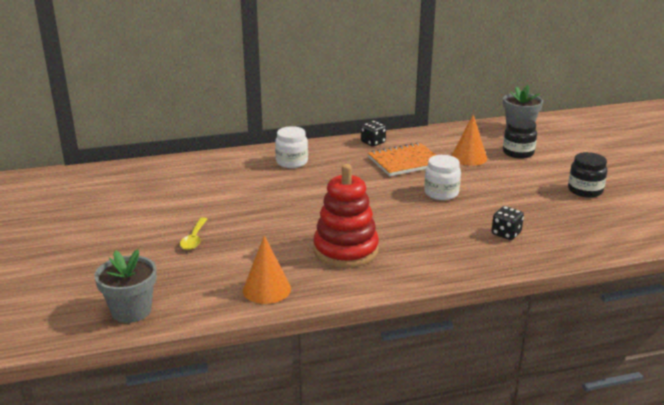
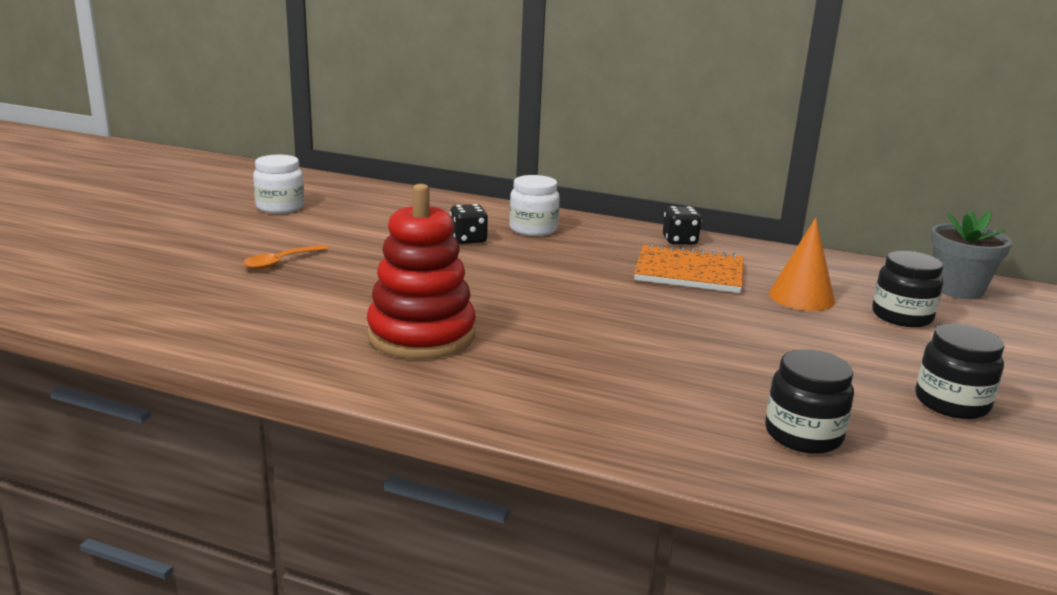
camera: 35 degrees right, 5 degrees down
grey flower pot [94,249,157,323] -> none
yellow spoon [180,218,207,250] -> orange spoon [243,245,328,270]
orange cone [243,235,291,304] -> none
white jar [424,155,461,200] -> white jar moved to [253,155,304,214]
black dice [492,206,524,240] -> black dice moved to [450,204,488,244]
none -> black jar [765,349,854,454]

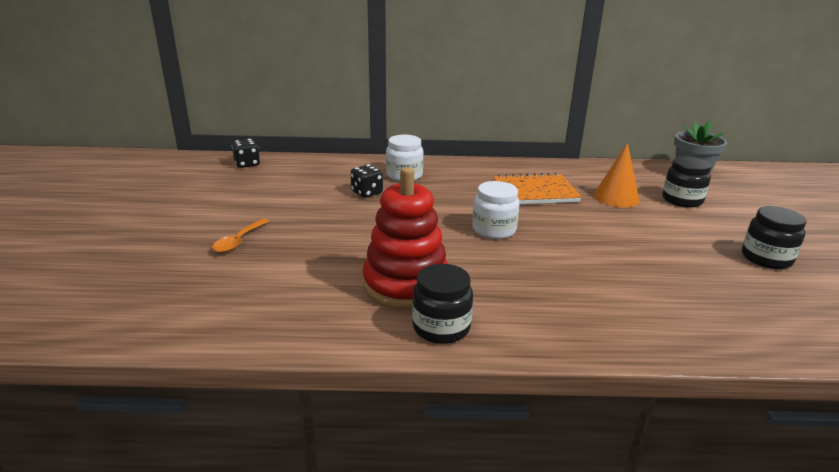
camera: 20 degrees left, 5 degrees up
white jar [253,155,304,214] -> white jar moved to [472,181,520,239]
black dice [663,206,702,244] -> black dice moved to [232,139,260,168]
black jar [765,349,854,454] -> black jar moved to [412,264,473,344]

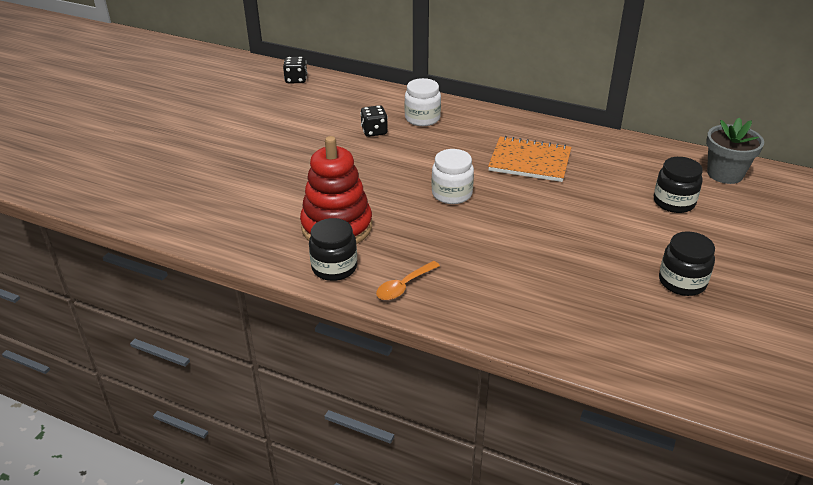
camera: 25 degrees right, 10 degrees up
orange spoon [212,219,269,253] -> orange spoon moved to [376,261,440,300]
orange cone [594,143,639,207] -> none

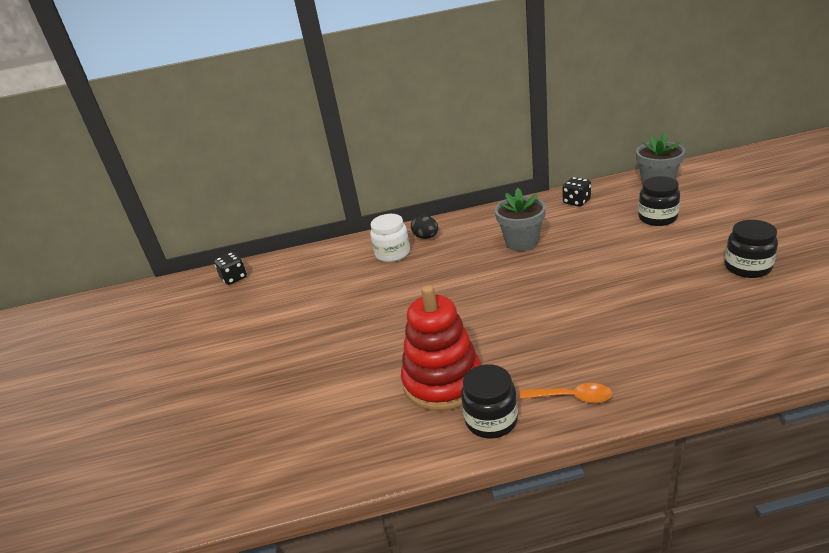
camera: 30 degrees left, 5 degrees down
black dice [360,105,388,137] -> black dice moved to [562,177,591,207]
orange spoon [376,261,440,300] -> orange spoon turned 90 degrees counterclockwise [520,383,612,403]
white jar [432,149,474,204] -> none
orange notebook [488,136,571,182] -> grey flower pot [495,188,546,251]
none -> black egg [411,215,438,239]

